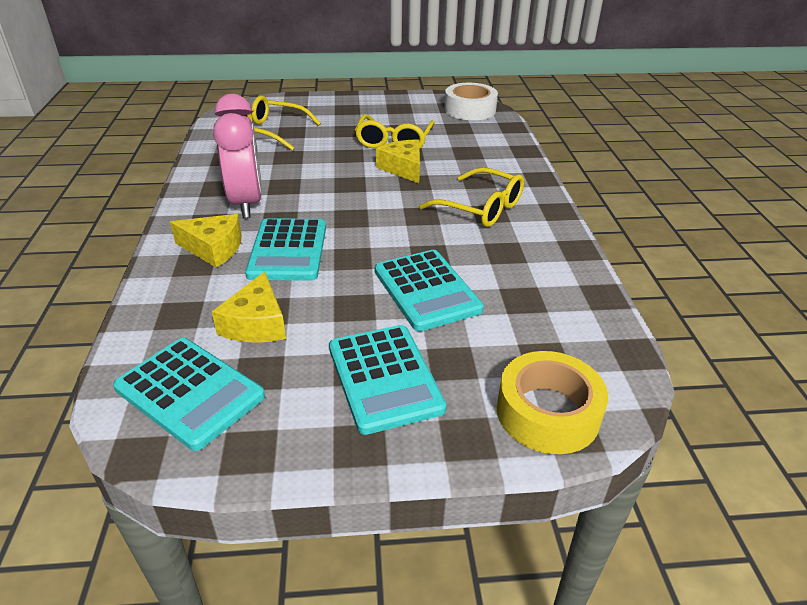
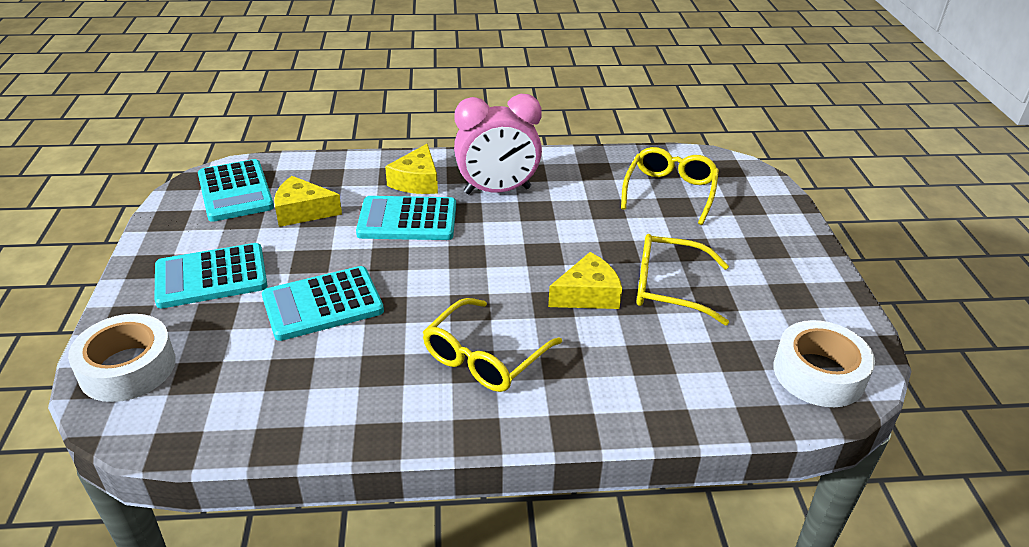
camera: 90 degrees right, 0 degrees up
turquoise calculator [113,338,265,451] -> turquoise calculator turned 60 degrees counterclockwise [198,159,274,222]
yellow tape [497,351,608,454] -> white tape [68,314,176,402]

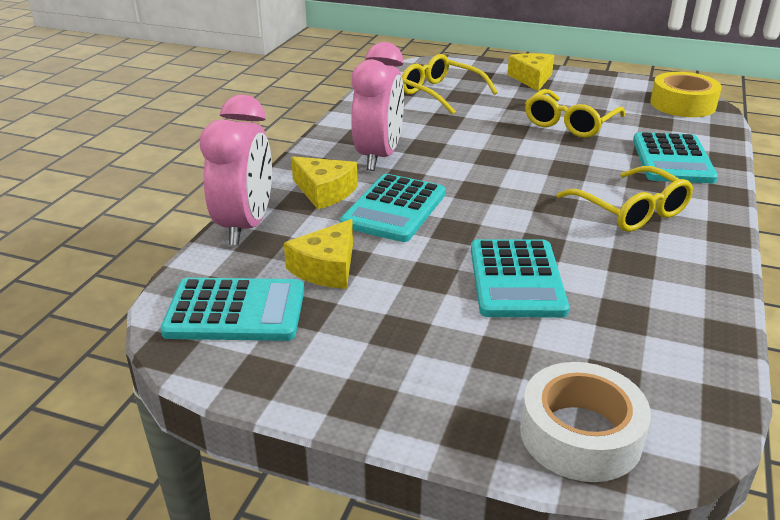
camera: 65 degrees left, 5 degrees down
turquoise calculator [154,243,268,308] -> turquoise calculator moved to [633,132,718,183]
yellow cheese [548,252,622,309] -> yellow cheese moved to [507,53,554,91]
white tape [773,320,875,407] -> yellow tape [650,72,722,117]
none -> pink clock [200,95,272,245]

